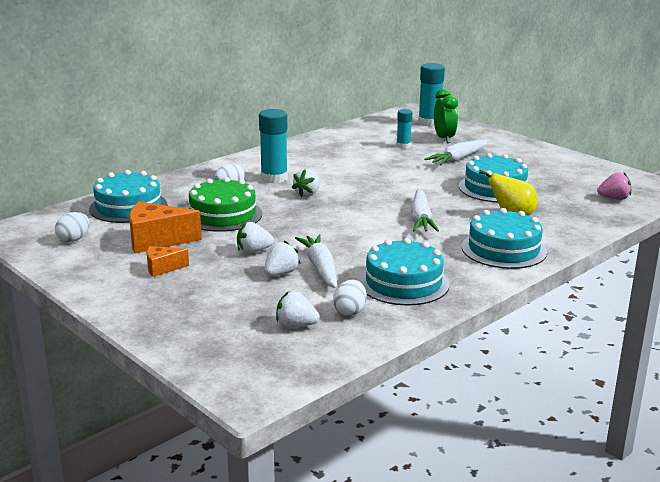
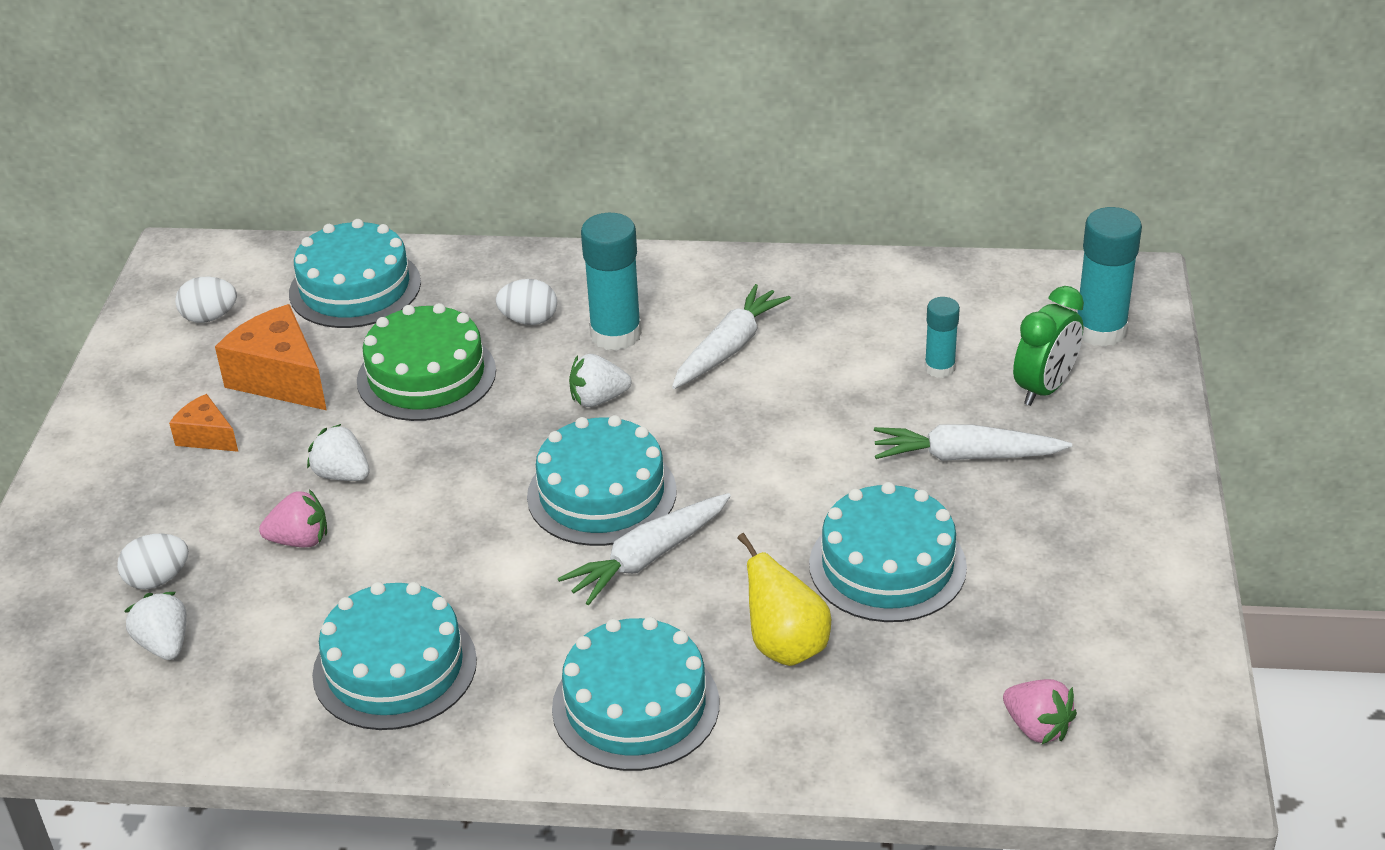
camera: 50 degrees right, 15 degrees up
white strawberry [265,240,300,276] -> pink strawberry [259,489,327,547]
white carrot [295,234,337,288] -> white carrot moved to [672,284,791,389]
white egg [333,280,367,316] -> white egg moved to [117,534,189,589]
none -> turquoise cake [527,415,677,546]

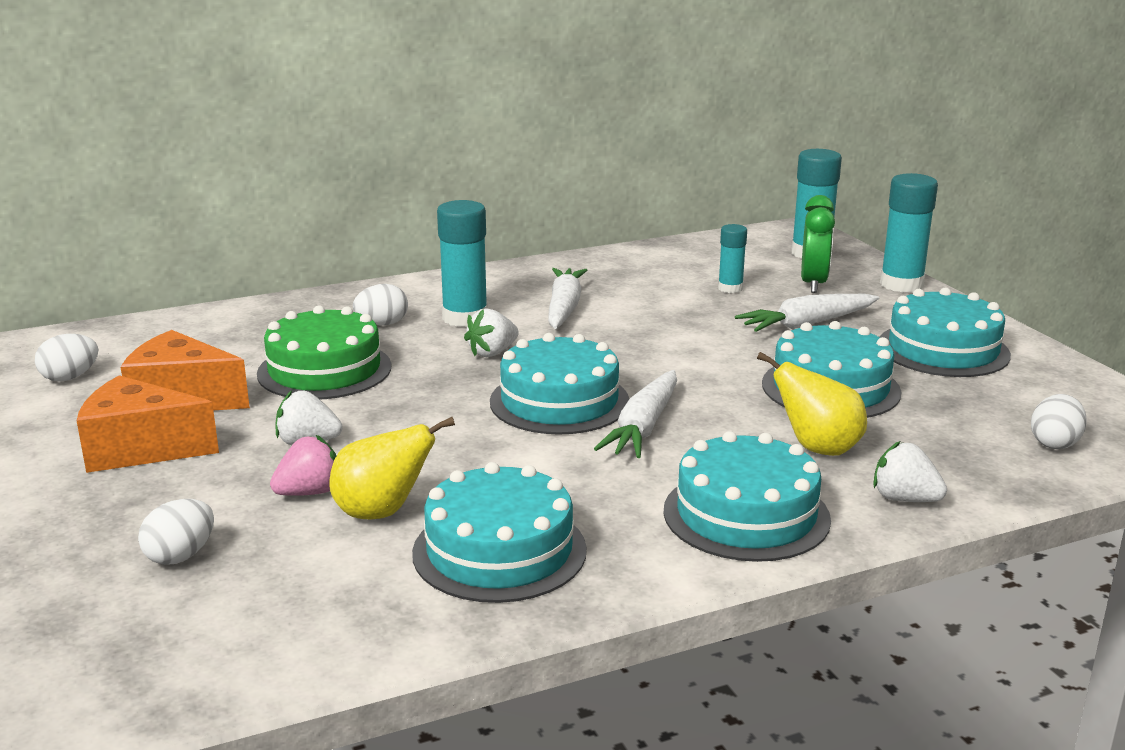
camera: 30 degrees left, 15 degrees down
white strawberry [124,592,187,660] -> white strawberry moved to [873,441,947,502]
orange cheese [169,394,238,452] -> orange cheese [77,375,219,473], size x1.79
turquoise cake [289,219,421,328] -> turquoise cake moved to [880,287,1011,377]
pink strawberry [1003,679,1077,744] -> white egg [1031,394,1087,449]
none -> yellow pear [329,417,455,520]
none -> turquoise glue stick [880,173,938,293]

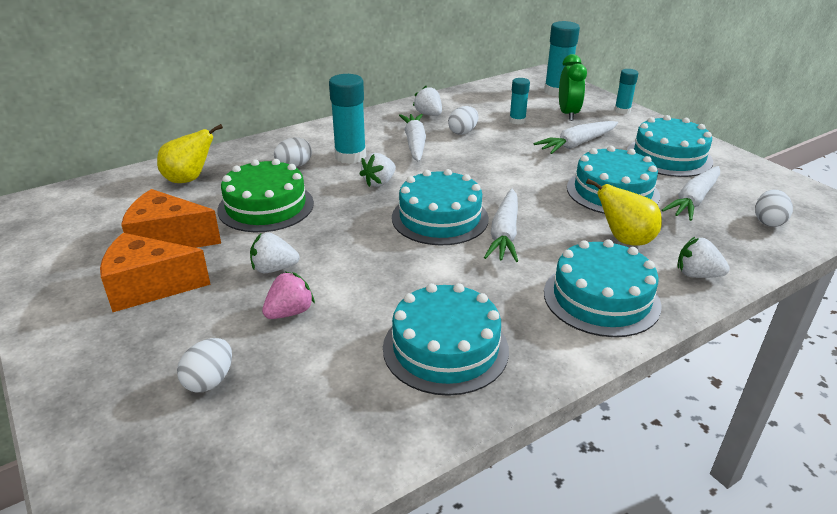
camera: 10 degrees left, 10 degrees up
white egg [35,334,98,382] -> white egg moved to [448,106,478,135]
yellow pear [329,417,455,520] -> yellow pear moved to [157,124,223,183]
turquoise glue stick [880,173,938,293] -> turquoise glue stick [614,69,638,114], size x0.58
none -> white strawberry [413,86,442,116]
none -> white carrot [662,166,720,221]

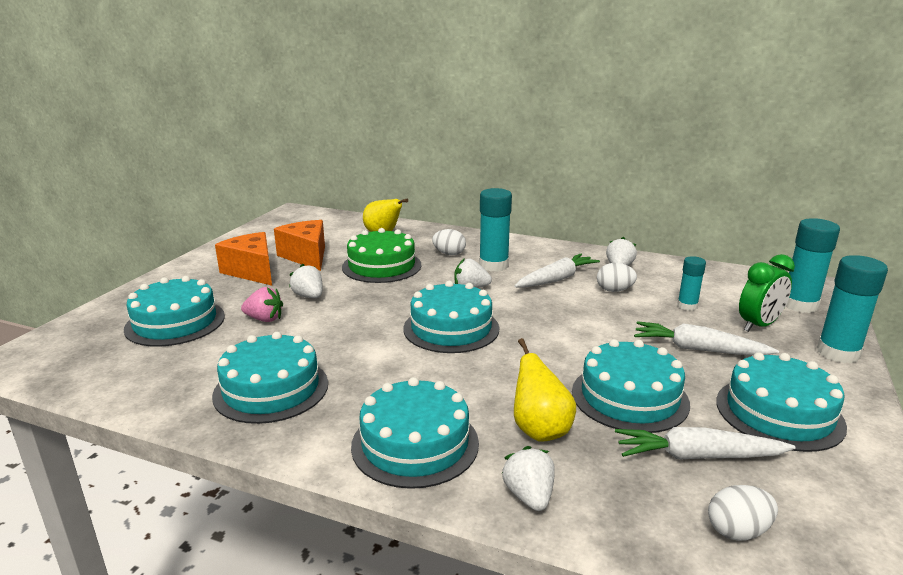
camera: 55 degrees right, 10 degrees down
white egg [177,338,232,392] -> turquoise cake [124,276,225,347]
white carrot [484,188,518,262] -> none
turquoise glue stick [614,69,638,114] -> turquoise glue stick [817,255,888,363], size x1.72

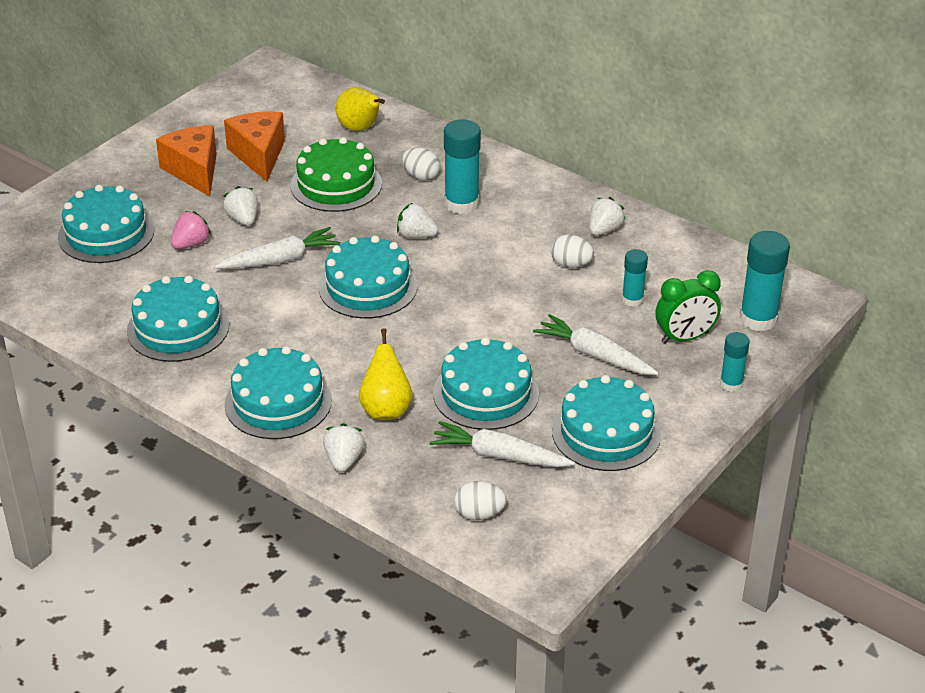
camera: 15 degrees right, 15 degrees up
pink strawberry [241,287,283,322] -> pink strawberry turned 75 degrees counterclockwise [171,211,211,249]
white carrot [515,254,600,288] -> white carrot moved to [214,227,341,269]
turquoise glue stick [817,255,888,363] -> turquoise glue stick [720,332,750,392], size x0.58

